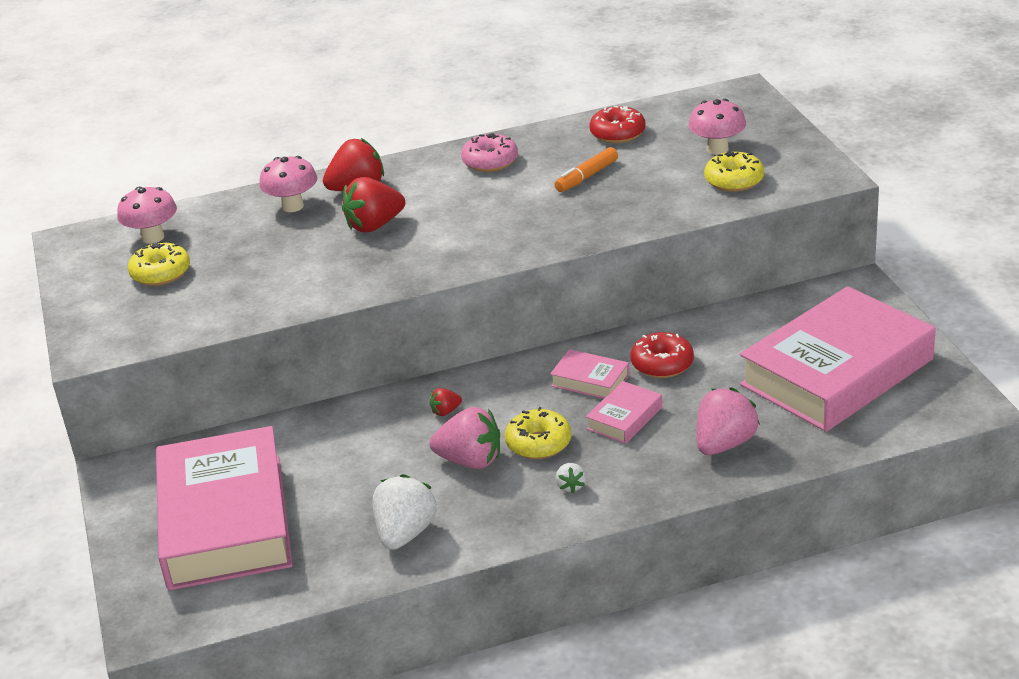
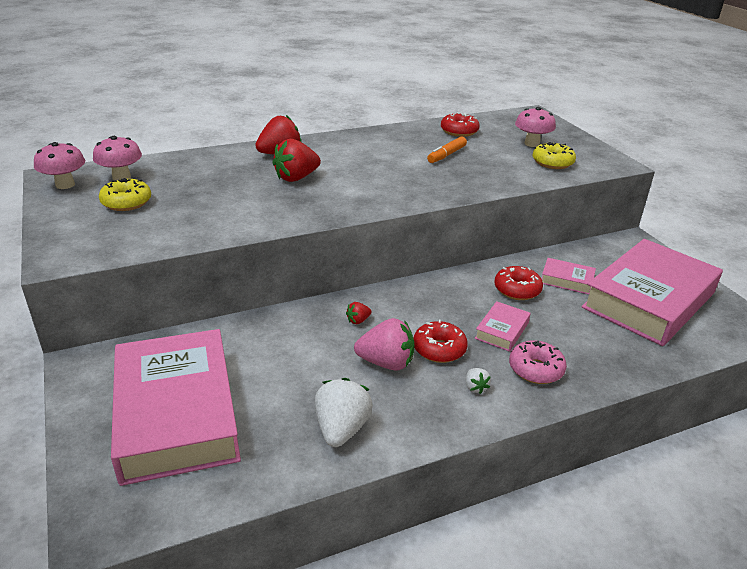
camera: 10 degrees left, 0 degrees up
pink mushroom [259,156,317,212] -> pink mushroom moved to [34,142,85,189]
pink donut [461,133,518,172] -> pink donut moved to [509,340,567,384]
yellow donut [505,407,571,459] -> red donut [414,320,468,363]
pink book [550,349,629,399] -> pink book moved to [542,258,596,295]
pink strawberry [697,387,760,455] -> none

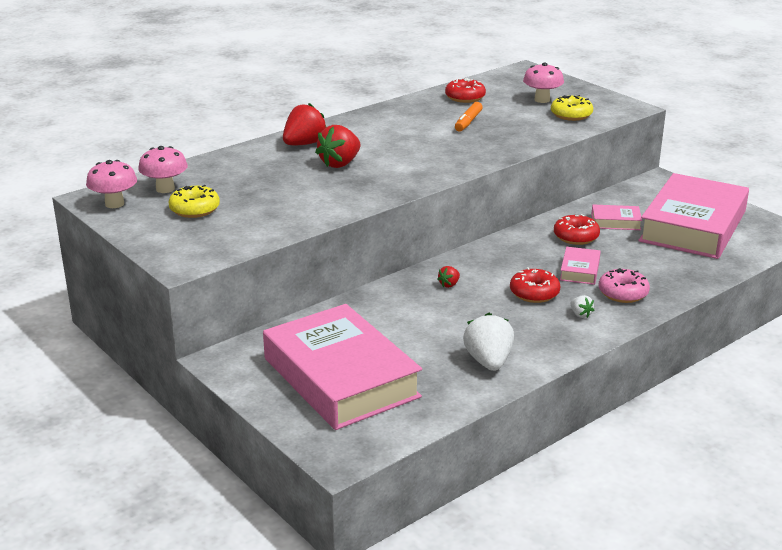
camera: 15 degrees left, 5 degrees down
pink strawberry [354,318,415,371] -> none

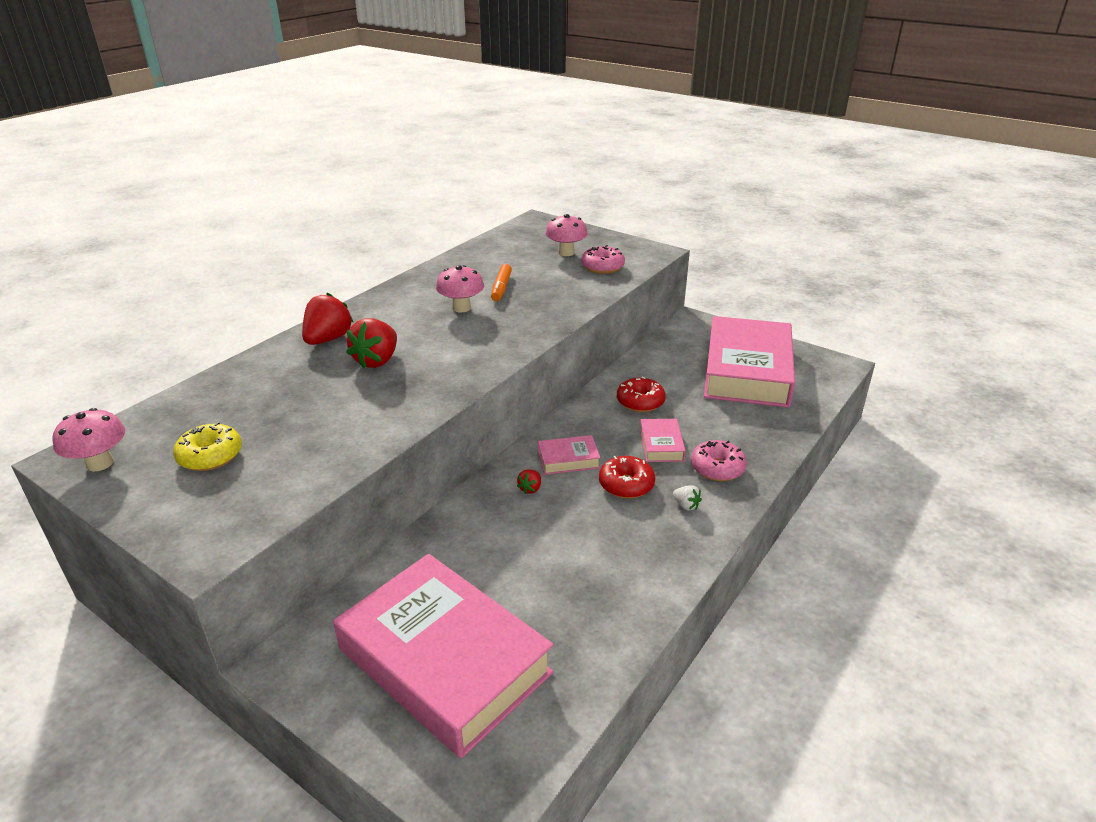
camera: 15 degrees left, 5 degrees up
pink mushroom [138,146,188,193] -> pink mushroom moved to [436,265,484,312]
red donut [445,78,486,103] -> none
white strawberry [463,313,514,371] -> none
yellow donut [551,95,593,121] -> pink donut [581,245,625,274]
pink book [592,204,642,230] -> pink book moved to [538,435,600,475]

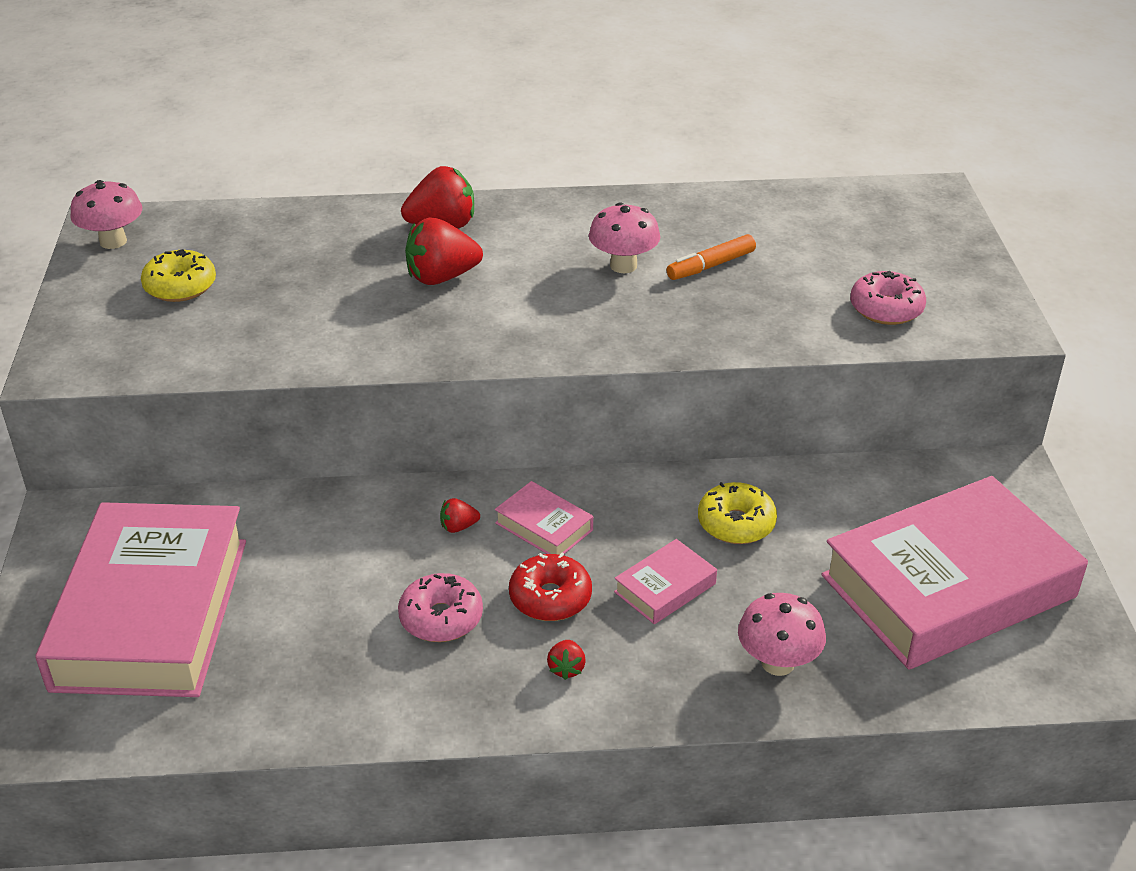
camera: 50 degrees right, 5 degrees up
pink mushroom [546,214,588,256] -> pink mushroom moved to [738,593,826,676]
red donut [617,377,666,412] -> yellow donut [698,482,777,544]
white strawberry [673,485,702,511] -> red strawberry [547,640,586,680]
pink donut [691,440,747,481] -> pink donut moved to [398,573,483,642]

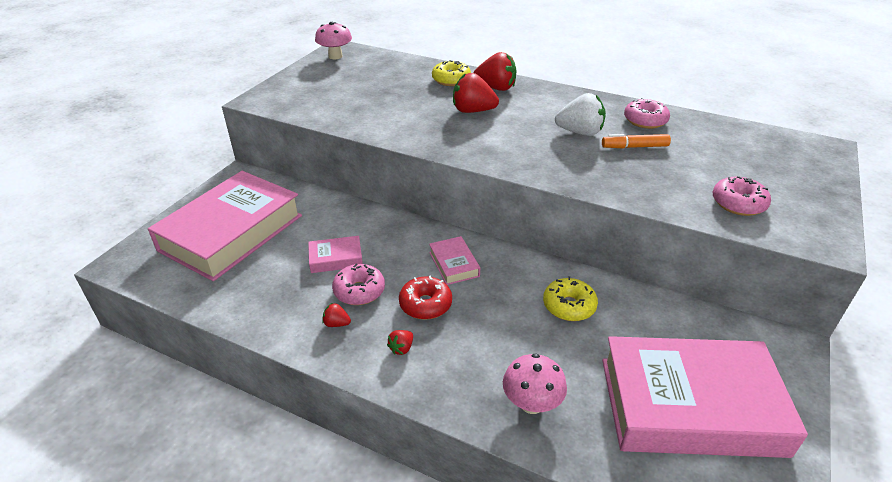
camera: 30 degrees right, 0 degrees up
yellow donut [141,249,216,302] -> yellow donut moved to [432,60,471,86]
red strawberry [440,498,480,533] -> red strawberry moved to [322,303,351,327]
pink mushroom [589,202,660,273] -> white strawberry [555,93,606,136]
pink book [614,539,717,624] -> pink book moved to [308,236,363,273]
none -> pink donut [624,98,670,129]

